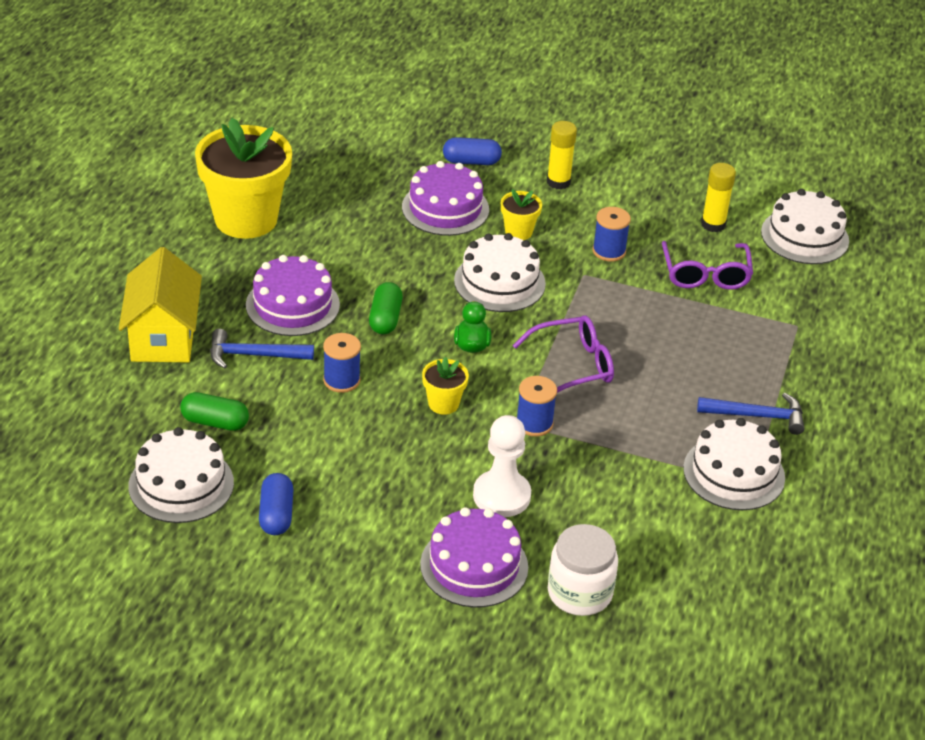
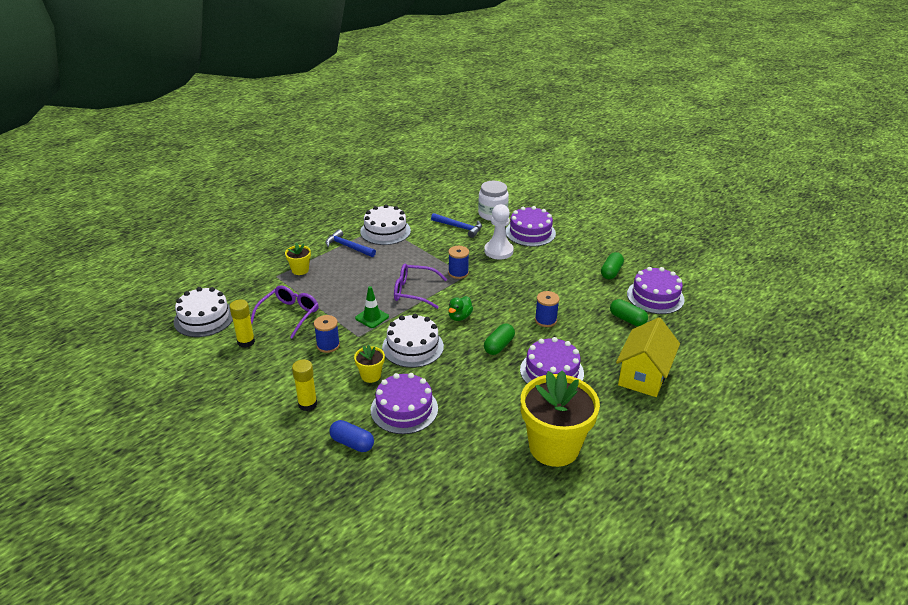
camera: 150 degrees left, 5 degrees down
white cake [128,427,234,523] -> purple cake [627,267,685,314]
blue hammer [210,329,314,369] -> blue hammer moved to [431,213,482,238]
blue capsule [259,473,294,535] -> green capsule [601,252,624,279]
yellow flower pot [422,357,469,415] -> yellow flower pot moved to [285,243,311,275]
none -> green traffic cone [355,286,389,328]

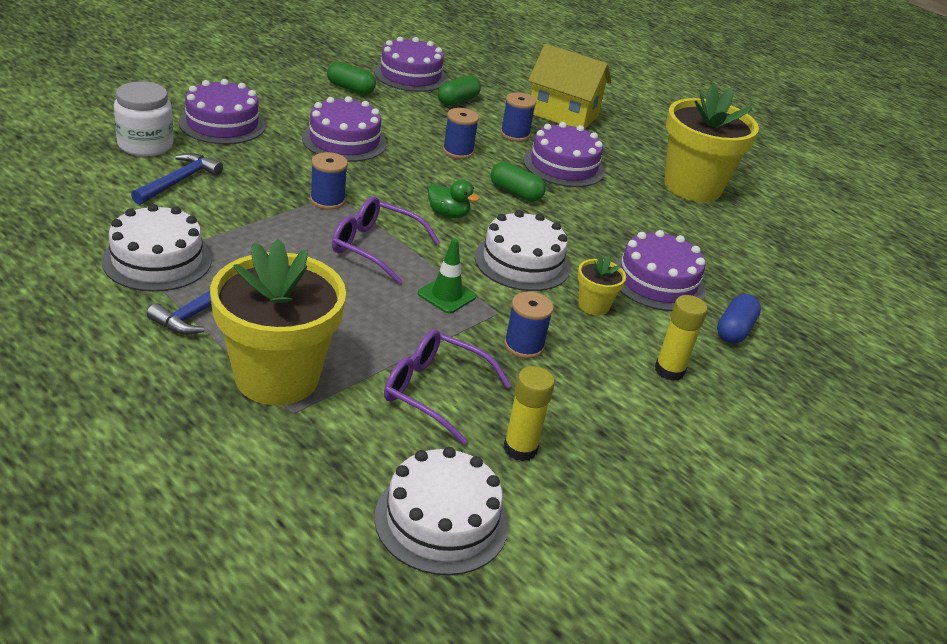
camera: 95 degrees left, 0 degrees up
yellow flower pot [285,243,311,275] -> yellow flower pot [210,239,346,405], size x2.26
purple glasses [394,263,447,309] -> purple glasses turned 105 degrees clockwise [332,197,440,284]
white pawn [484,204,514,260] -> none
none -> purple cake [302,96,387,162]
none -> blue spool [500,93,536,141]

